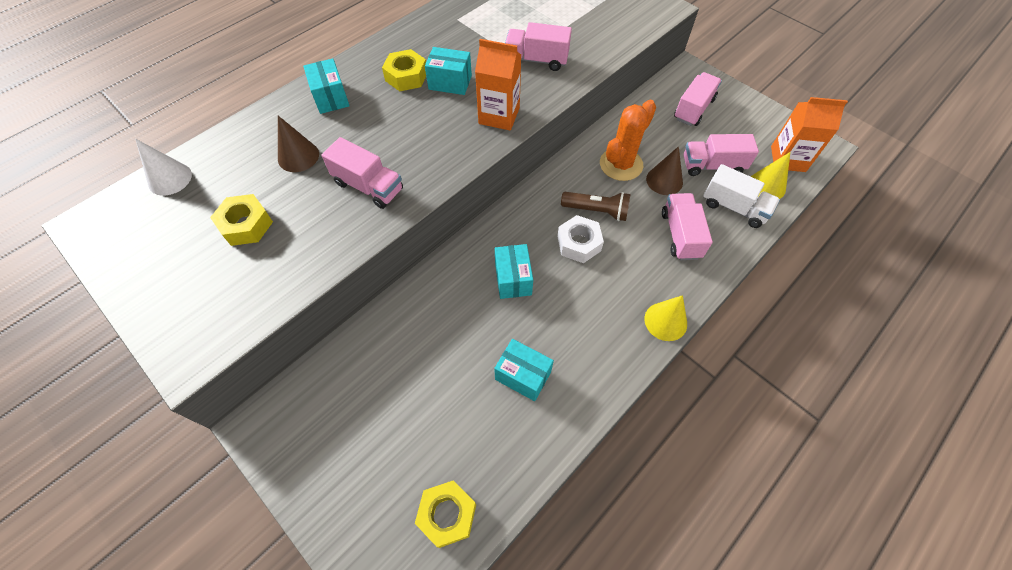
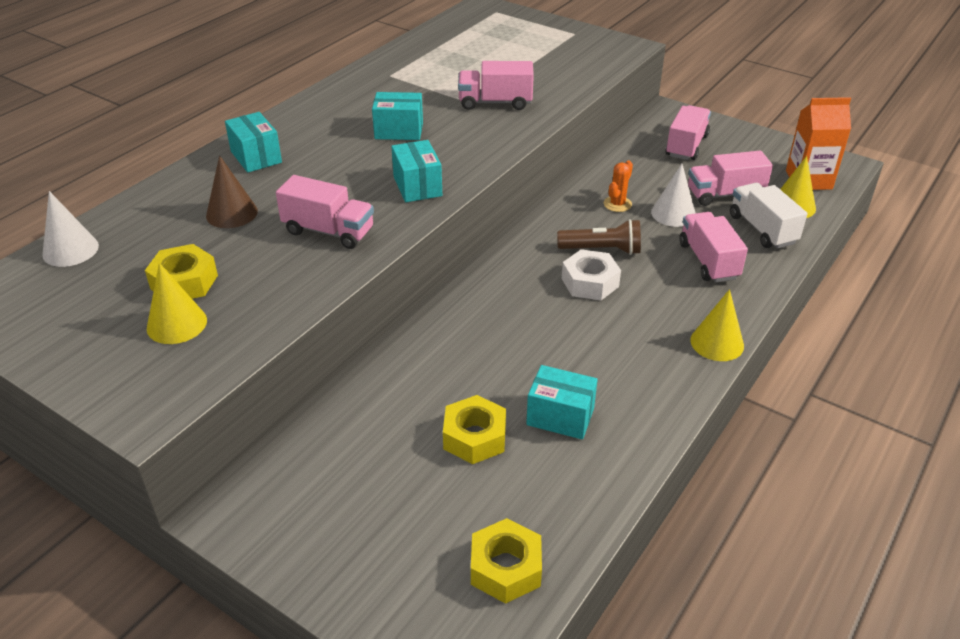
camera: 10 degrees left, 20 degrees down
yellow nut [382,49,426,91] -> yellow nut moved to [443,395,506,464]
orange carton [475,39,521,131] -> none
turquoise box [495,244,533,299] -> turquoise box moved to [391,140,442,202]
orange cactus [600,100,656,181] -> orange cactus [604,161,633,212], size x0.53
brown cone [646,146,683,195] -> white cone [651,164,695,227]
white truck [703,164,780,228] -> white truck turned 135 degrees counterclockwise [730,183,807,249]
none -> yellow cone [147,263,207,344]

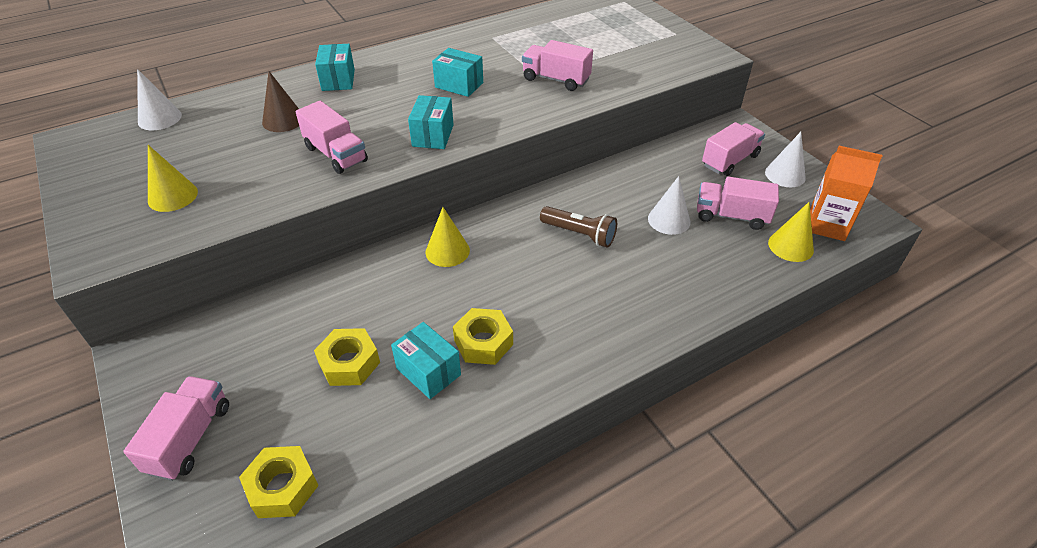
camera: 25 degrees right, 5 degrees up
yellow nut [145,244,218,299] -> yellow nut moved to [453,308,513,365]
white nut [562,249,621,300] -> none
orange cactus [604,161,633,212] -> none
pink truck [679,212,748,282] -> pink truck moved to [123,376,229,481]
yellow cone [691,289,744,361] -> yellow cone moved to [426,207,470,267]
white truck [730,183,807,249] -> none
none -> white cone [765,132,806,187]

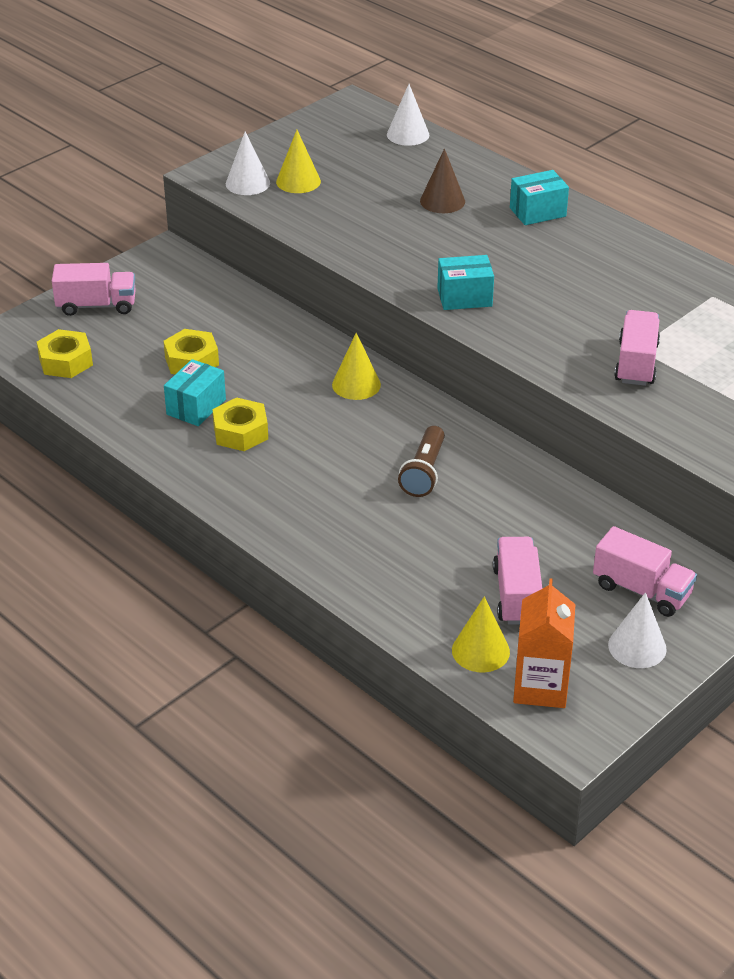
camera: 75 degrees right, 5 degrees down
pink truck [295,101,368,174] -> none
turquoise box [432,48,483,97] -> none
white cone [648,176,690,235] -> white cone moved to [226,131,270,195]

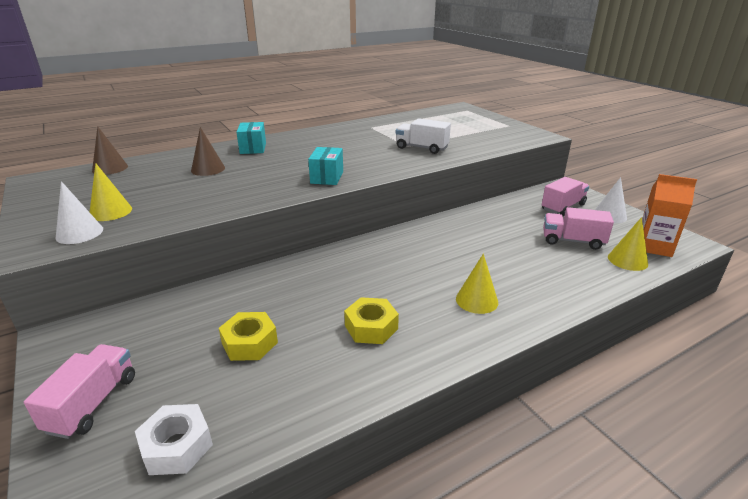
camera: 75 degrees left, 10 degrees down
yellow nut [37,329,93,378] -> white nut [135,404,213,475]
turquoise box [164,359,226,426] -> none
yellow cone [332,333,381,400] -> yellow cone moved to [456,254,498,314]
white cone [387,84,429,146] -> brown cone [92,126,128,175]
brown flashlight [398,426,445,497] -> none
pink truck [614,310,660,386] -> white truck [396,118,451,154]

